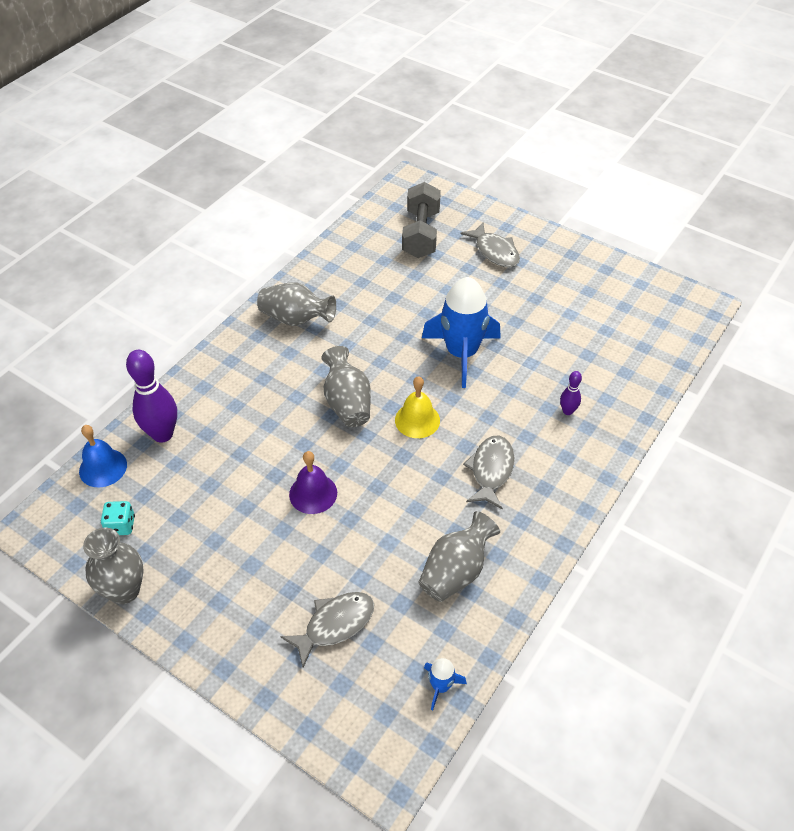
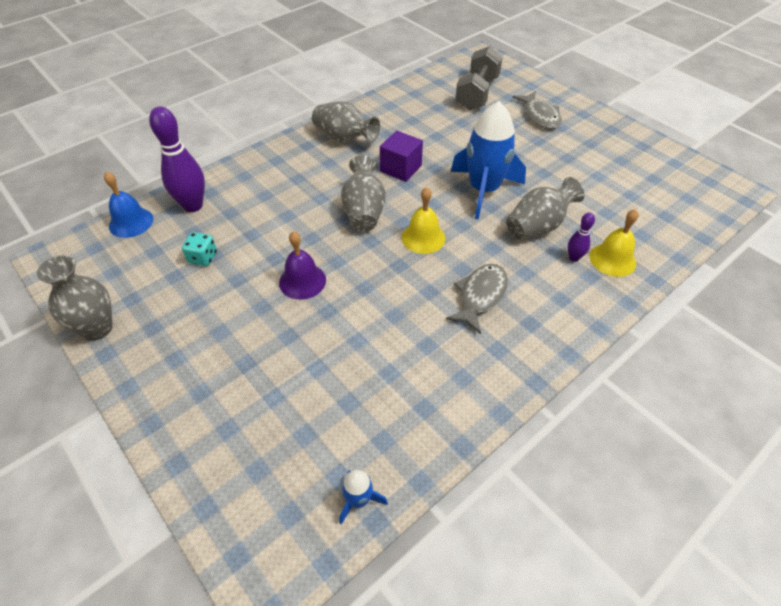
camera: 15 degrees right, 0 degrees up
turquoise dice [101,501,135,535] -> turquoise dice moved to [182,232,217,266]
grey fish [280,592,374,667] -> none
grey vase [419,511,500,602] -> grey vase moved to [506,177,584,239]
none -> purple cube [380,131,423,182]
none -> yellow bell [590,209,639,277]

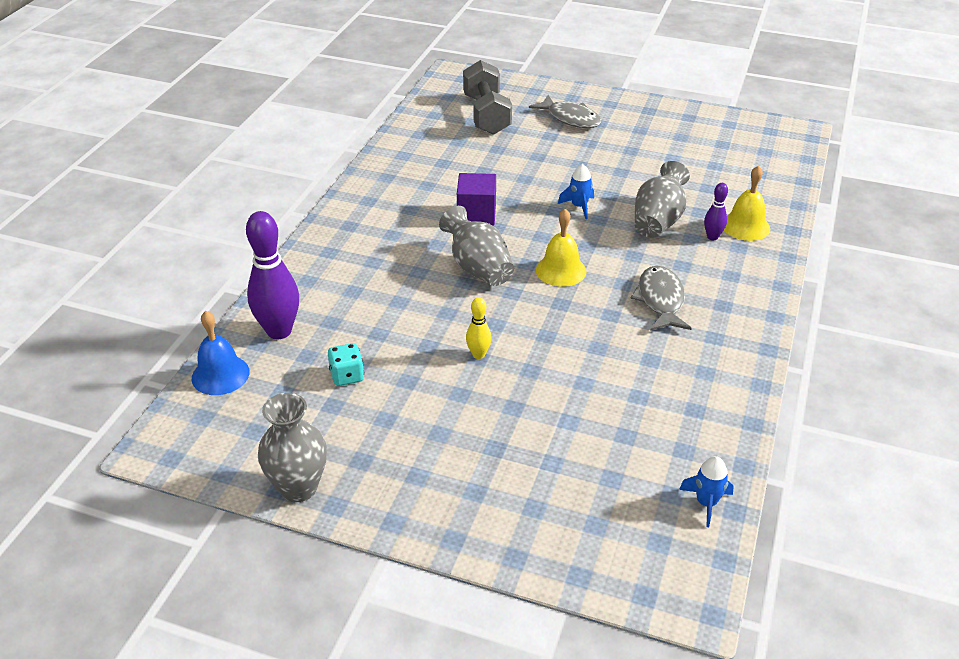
camera: 30 degrees left, 10 degrees down
purple bell [279,231,326,300] -> yellow bowling pin [466,297,492,359]
grey vase [312,101,380,142] -> none
blue rocket [451,101,526,219] -> blue rocket [558,164,594,219], size x0.44

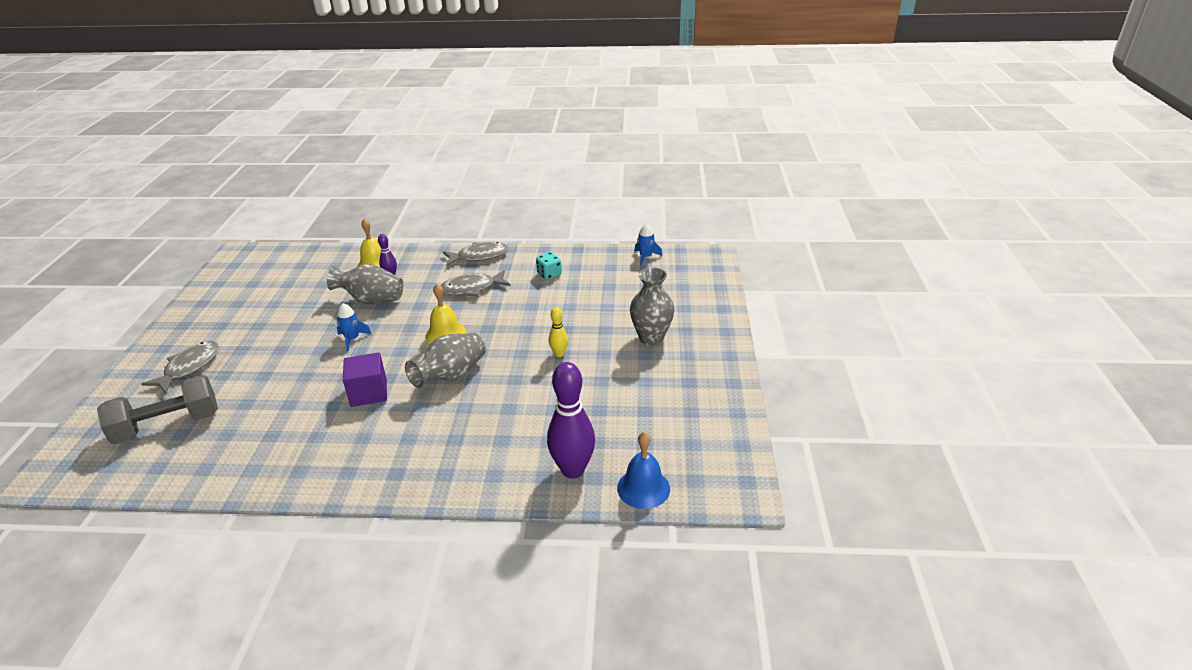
camera: 105 degrees left, 5 degrees down
grey vase [258,393,327,502] -> grey vase moved to [630,267,674,346]
turquoise dice [328,343,364,386] -> turquoise dice moved to [536,252,562,280]
none -> grey fish [443,242,508,266]

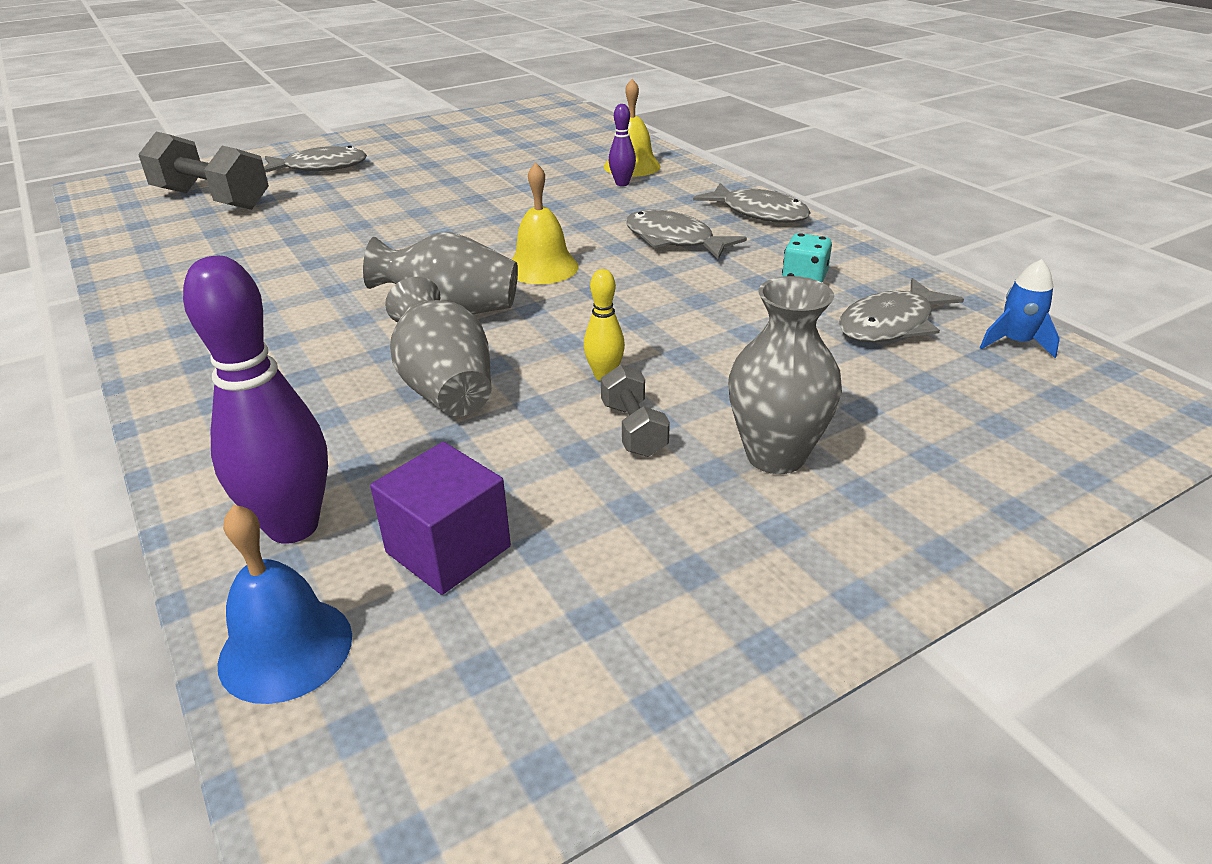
camera: 55 degrees right, 0 degrees up
grey vase [327,264,403,304] -> grey vase moved to [385,277,492,416]
blue rocket [337,303,372,351] -> none
purple cube [343,352,387,407] -> purple cube moved to [370,442,511,595]
none -> grey dumbbell [601,365,670,457]
none -> grey fish [839,278,964,342]

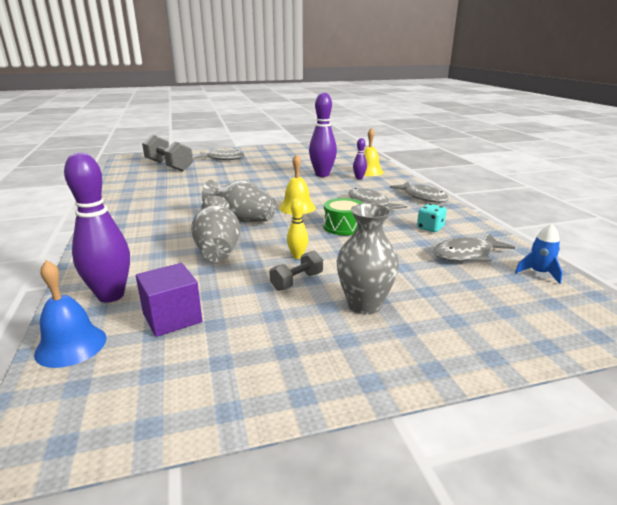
camera: 15 degrees right, 10 degrees down
grey dumbbell [601,365,670,457] -> grey dumbbell turned 45 degrees clockwise [269,251,323,291]
none -> purple bowling pin [309,92,337,177]
none -> green drum [324,198,363,235]

